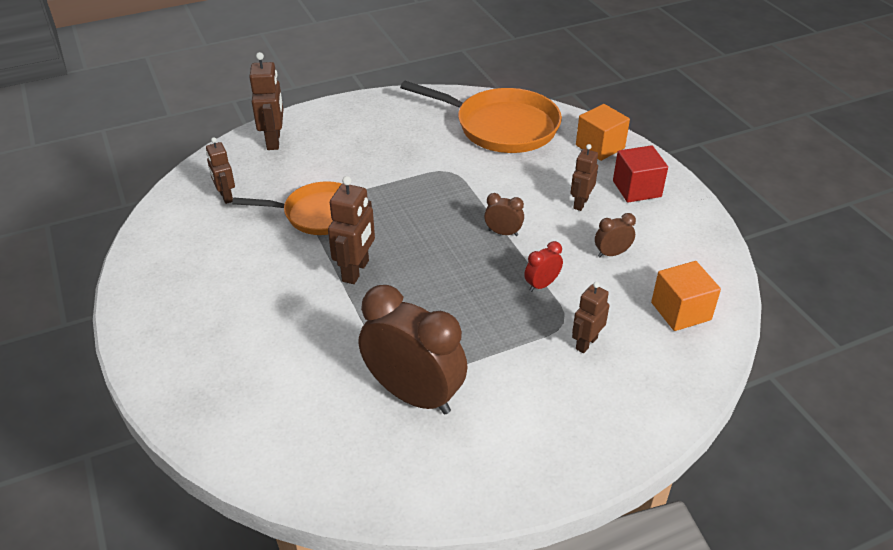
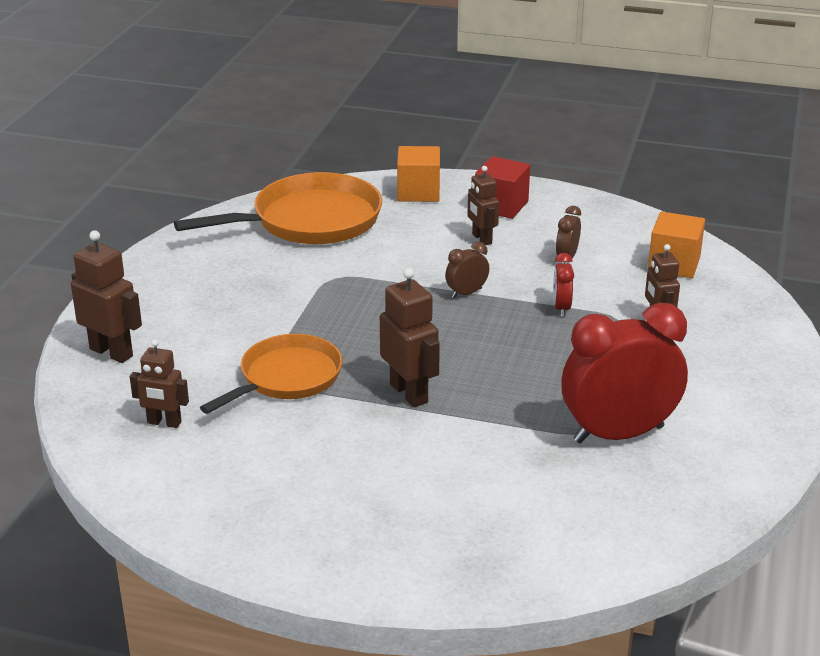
camera: 50 degrees left, 10 degrees down
brown clock [359,285,468,414] -> red clock [561,303,688,444]

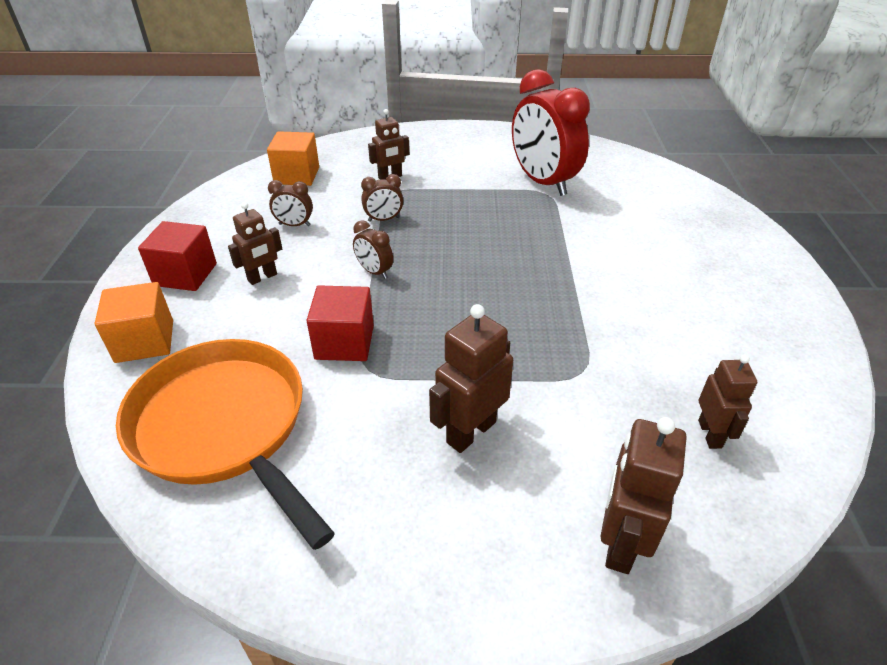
camera: 105 degrees left, 10 degrees up
orange pan [200,334,342,414] -> none
brown robot [380,268,440,407] -> brown robot moved to [429,304,513,453]
red clock [553,253,574,317] -> brown clock [361,174,403,222]
none -> red cube [306,285,374,361]

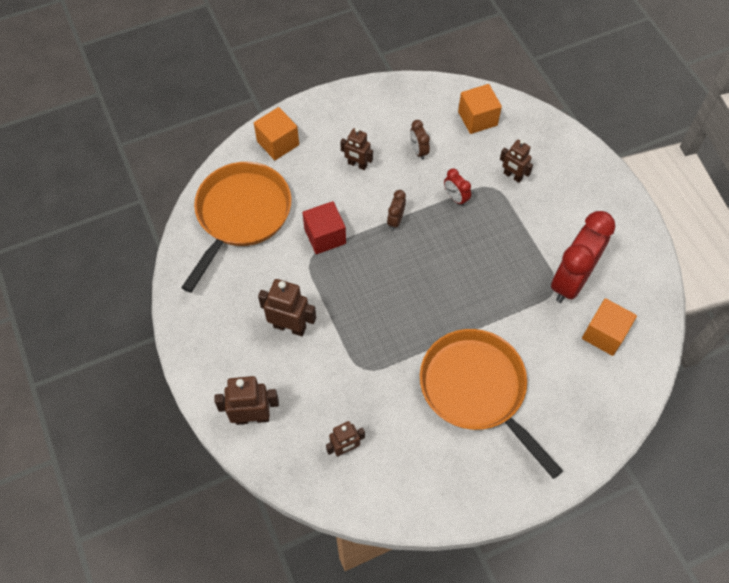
camera: 65 degrees right, 20 degrees up
red cube [138,221,217,291] -> none
brown clock [361,174,403,222] -> red clock [444,168,471,206]
none -> orange pan [420,329,563,479]
none -> orange cube [582,298,637,356]

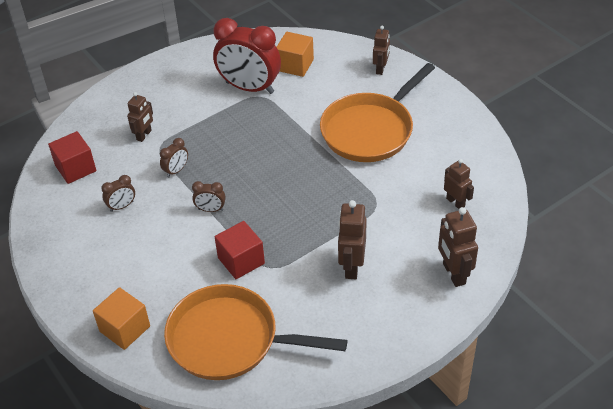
camera: 100 degrees left, 15 degrees down
brown robot [340,128,373,170] -> brown robot moved to [373,26,390,75]
red clock [444,168,471,206] -> brown clock [160,138,188,177]
orange cube [458,84,502,134] -> red cube [48,131,96,184]

